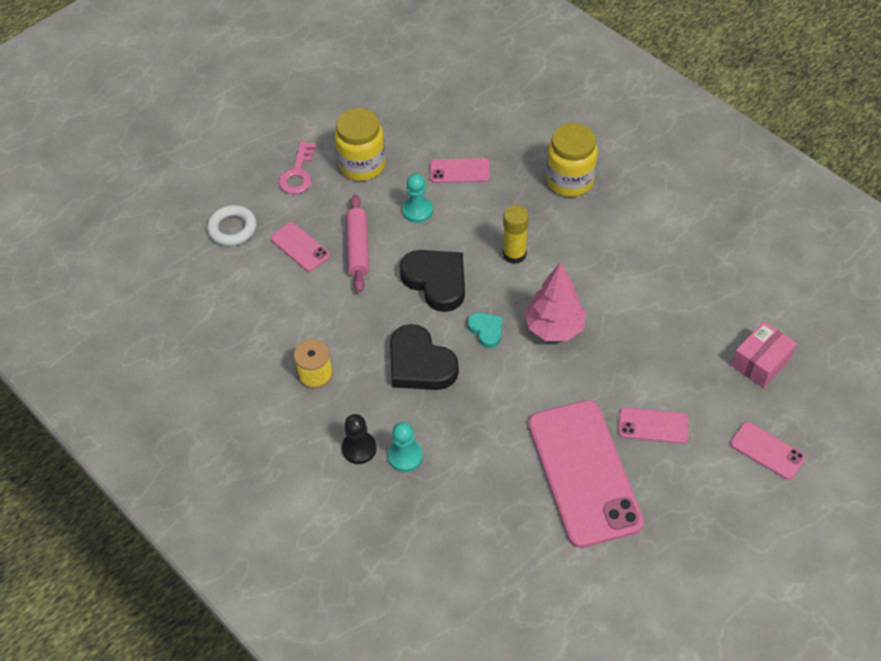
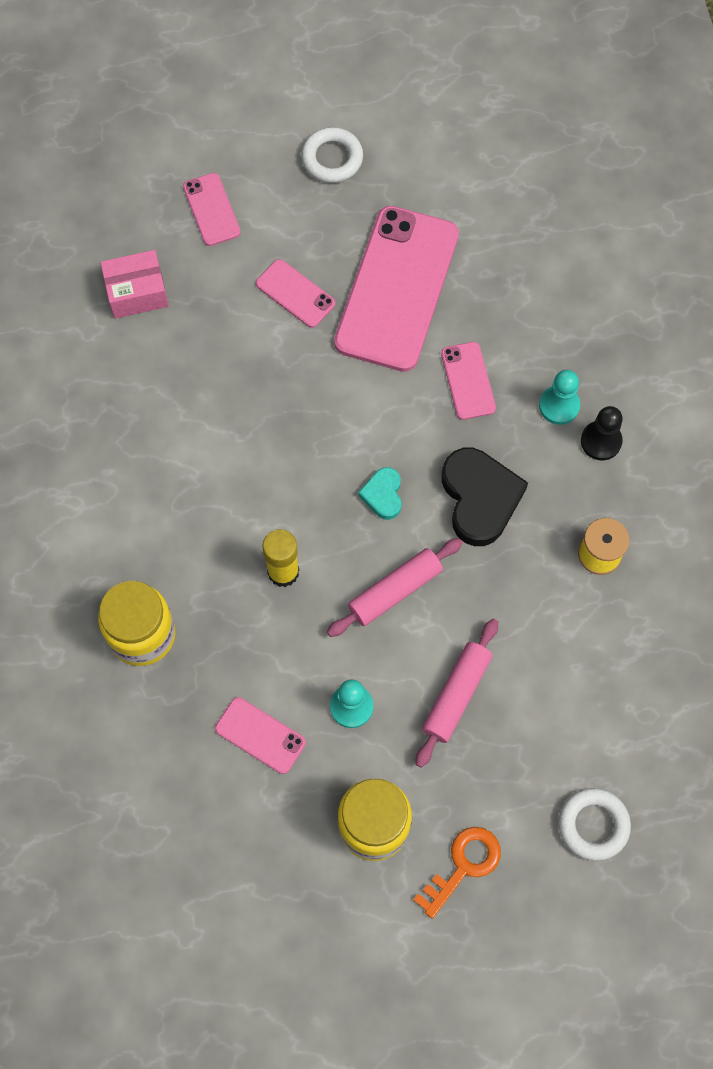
camera: 150 degrees left, 15 degrees up
pink phone [270,222,330,272] -> pink phone moved to [441,342,496,420]
pink key [278,141,317,194] -> orange key [413,827,501,919]
black heart [399,250,465,312] -> pink rolling pin [327,538,463,637]
pink tree [525,262,587,341] -> none
none -> white ring [301,127,363,183]

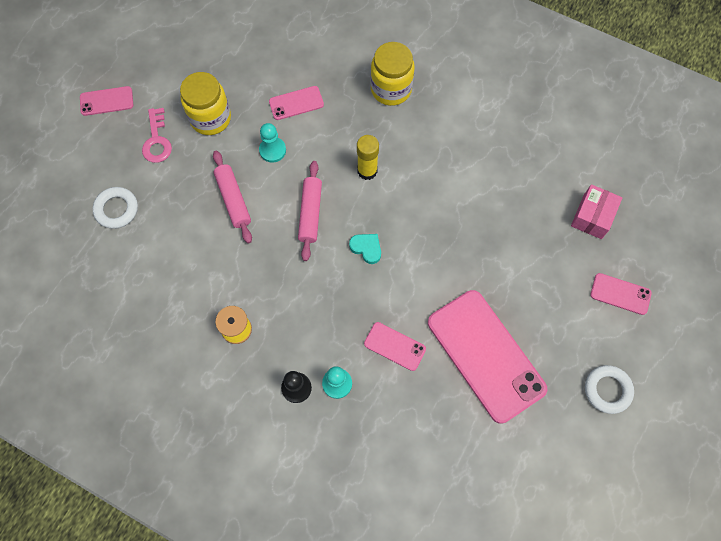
camera: 130 degrees right, 0 degrees up
pink phone [256,259,335,328] -> pink phone moved to [80,86,133,116]
orange key [413,827,501,919] -> pink key [142,108,172,163]
black heart [442,448,528,546] -> none

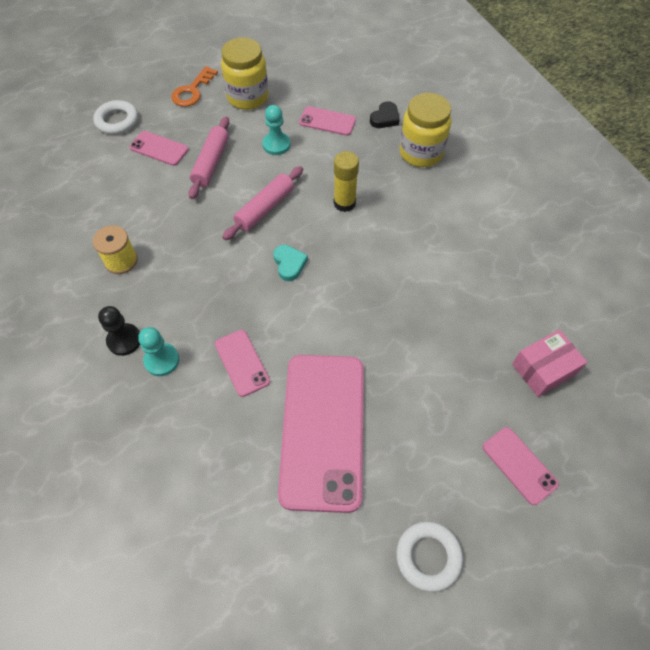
camera: 35 degrees right, 10 degrees down
pink phone [80,86,133,116] -> pink phone moved to [129,131,188,166]
pink key [142,108,172,163] -> orange key [171,66,218,107]
none -> black heart [370,101,400,128]

